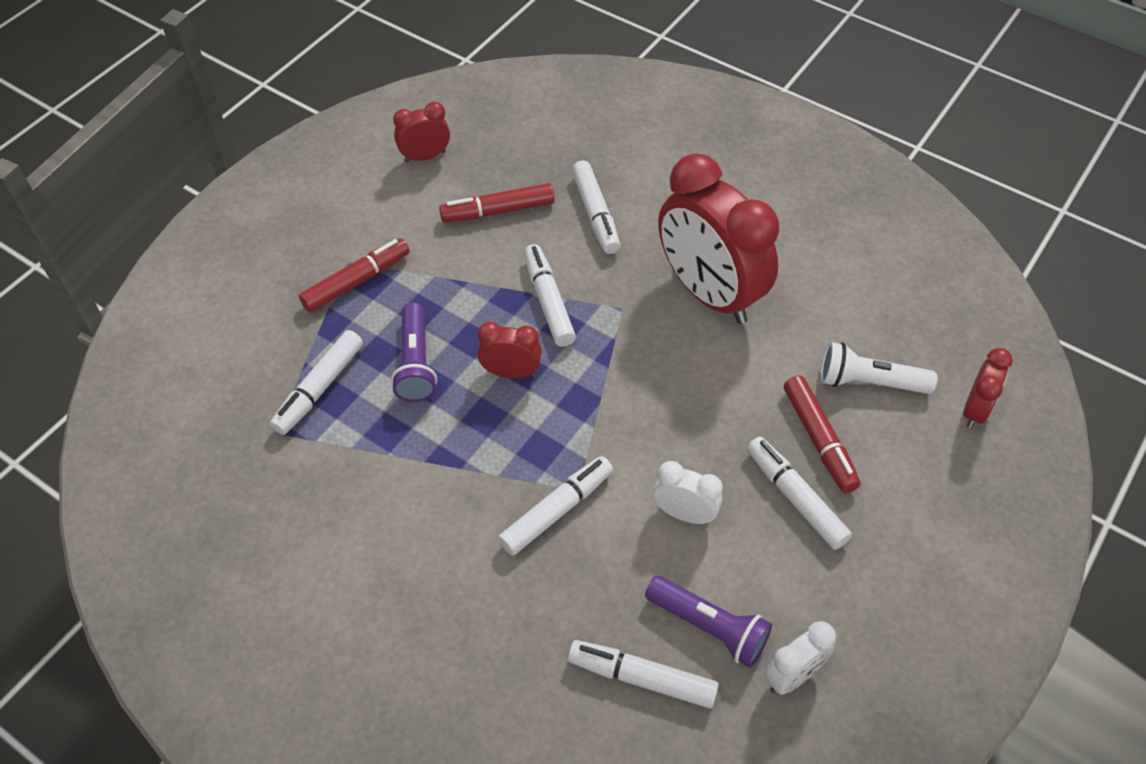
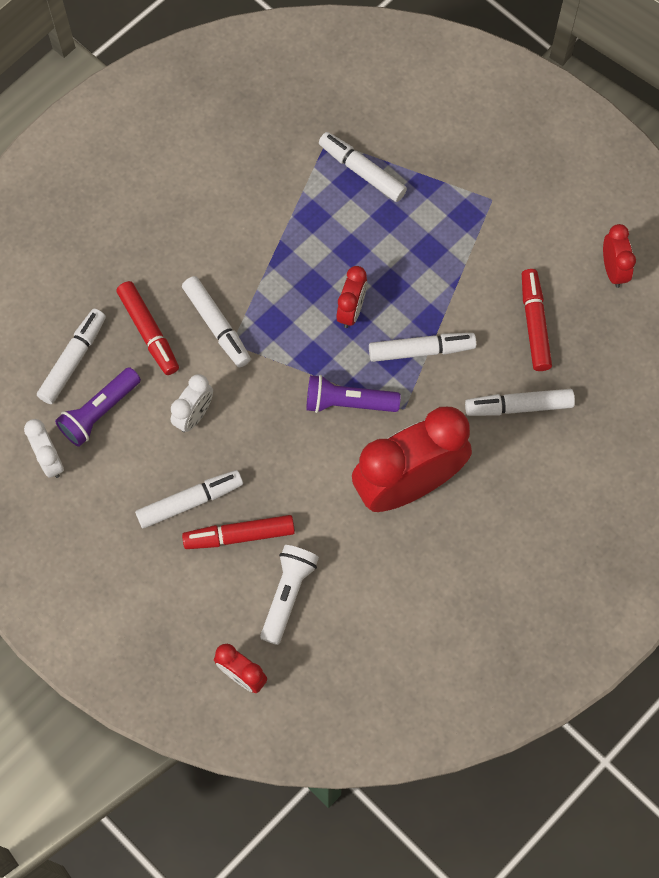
camera: 100 degrees right, 15 degrees up
red marker [299,238,410,313] -> red marker moved to [116,281,179,375]
purple flashlight [391,302,437,402] -> purple flashlight moved to [306,375,401,413]

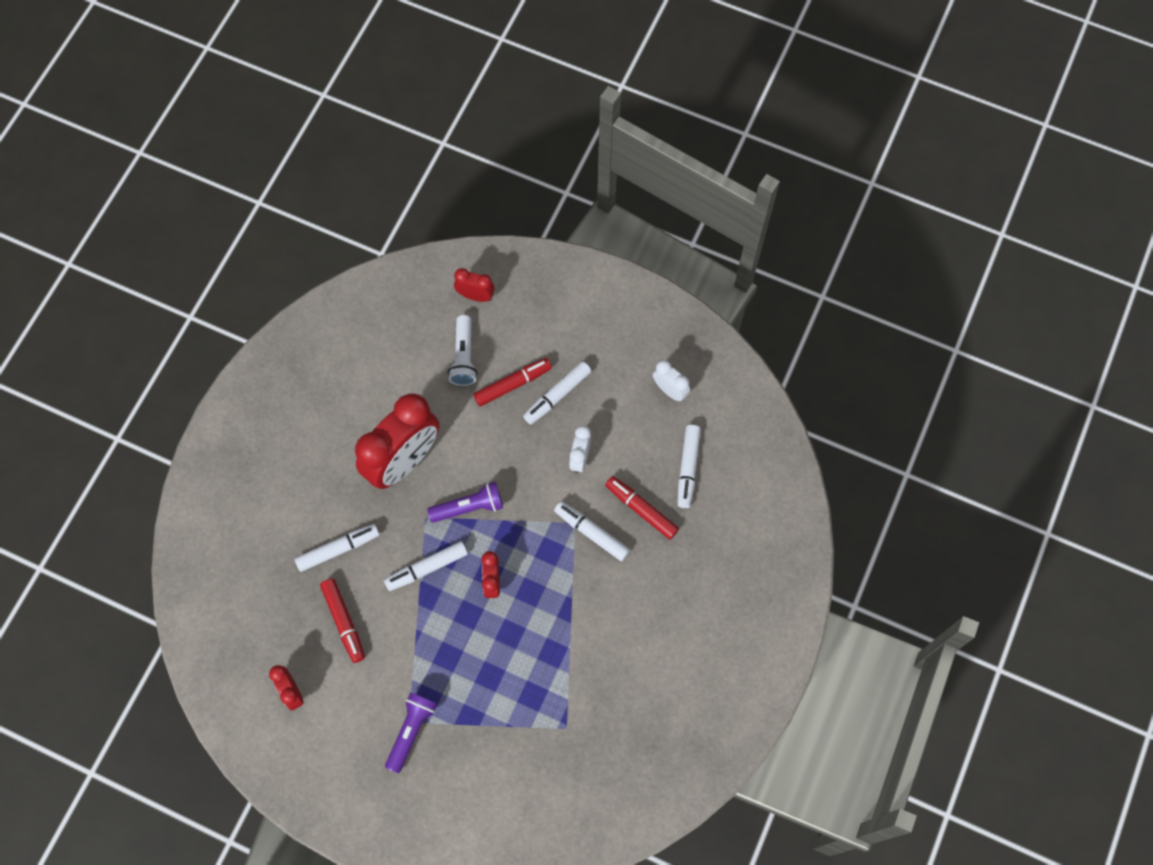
camera: 160 degrees right, 0 degrees up
purple flashlight [55,367,141,447] -> purple flashlight moved to [385,692,437,773]
white marker [319,132,407,202] -> none

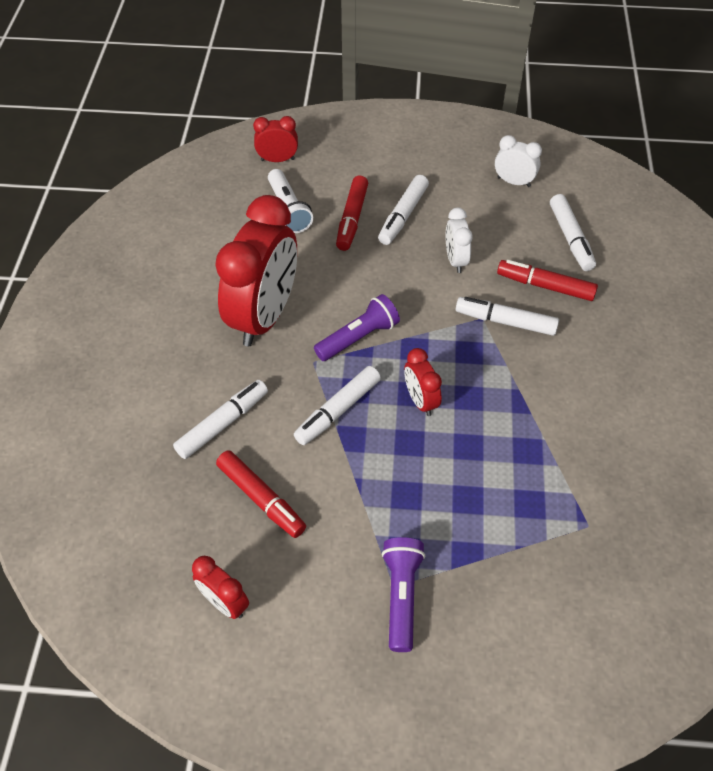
camera: 20 degrees left, 15 degrees down
red marker [473,358,552,407] -> red marker turned 150 degrees clockwise [336,176,368,251]

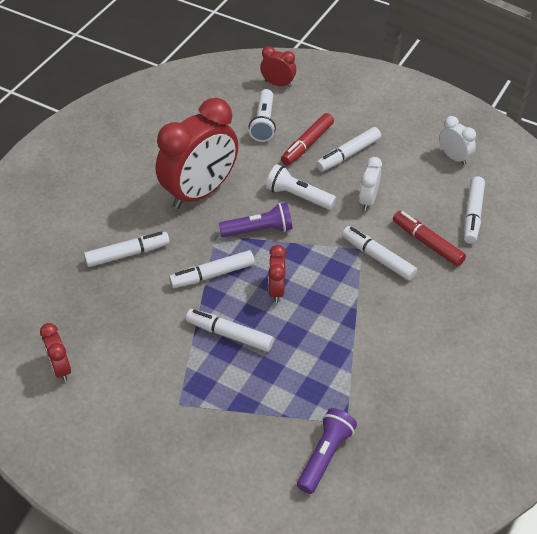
camera: 25 degrees right, 5 degrees down
red marker [216,450,306,538] -> none
purple flashlight [382,537,425,652] -> purple flashlight moved to [297,408,357,494]
none -> white marker [186,309,274,352]
none -> white flashlight [266,164,336,210]

